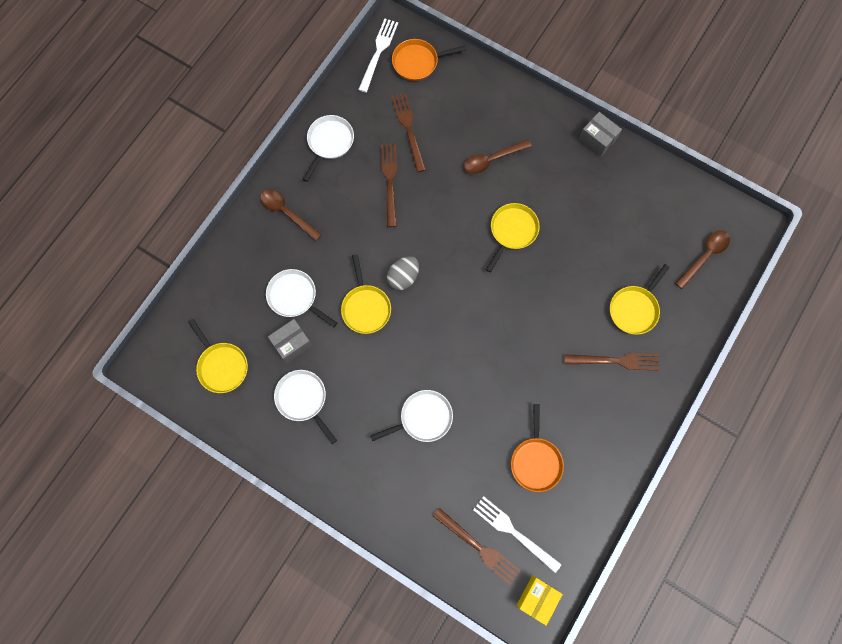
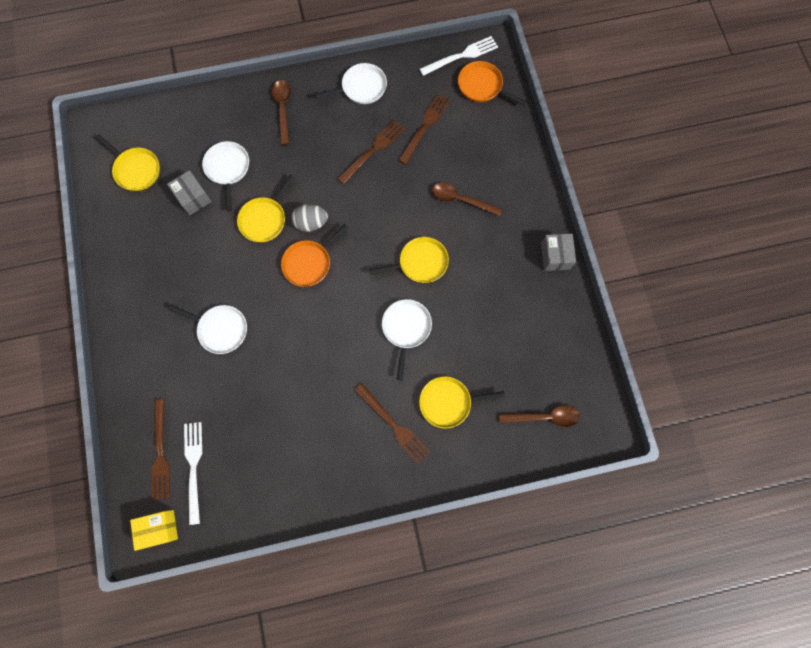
camera: 45 degrees right, 0 degrees up
yellow pan [188,319,248,393] -> yellow pan turned 60 degrees counterclockwise [95,134,160,191]
grey box [268,319,313,363] -> grey box turned 45 degrees clockwise [167,170,212,215]
white pan [274,370,337,444] -> white pan moved to [382,299,432,380]
orange pan [511,404,564,492] -> orange pan moved to [281,224,348,287]

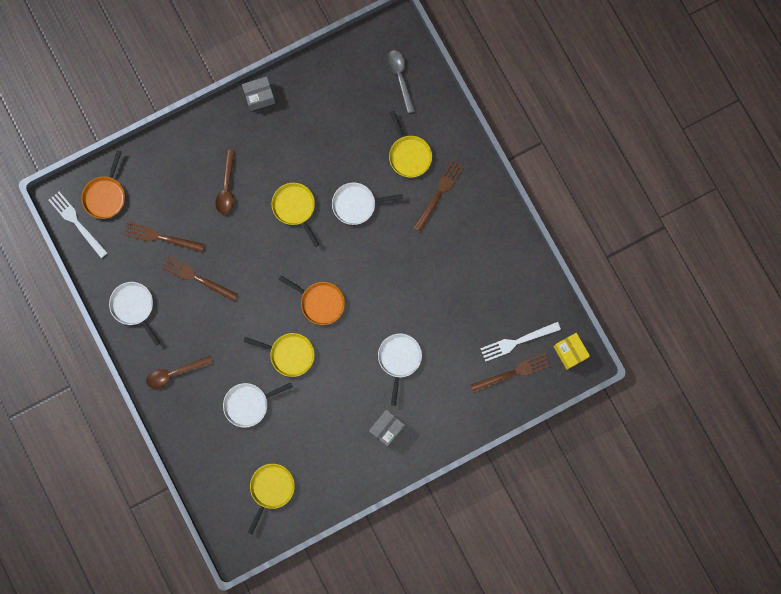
camera: 105 degrees left, 5 degrees up
grey box [167,170,212,215] -> grey box moved to [369,410,405,447]
grey egg [291,204,328,232] -> none
brown spoon [499,405,580,427] -> grey spoon [387,50,415,113]

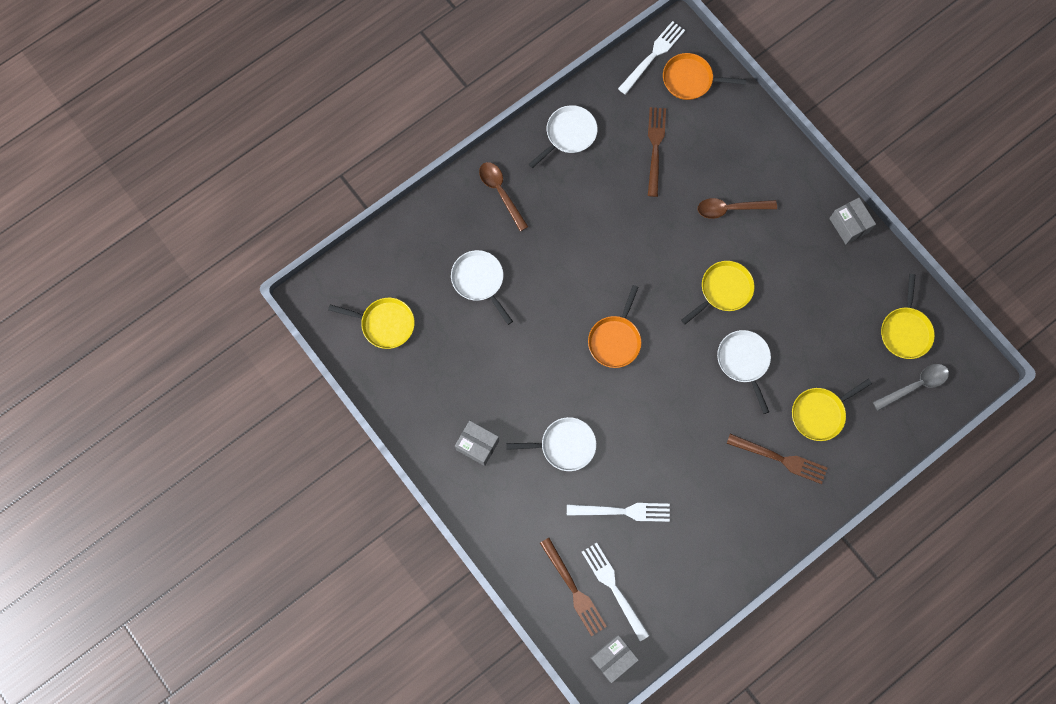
camera: 80 degrees right, 5 degrees down
brown fork [161,255,238,302] -> none
yellow pan [243,333,315,377] -> yellow pan moved to [881,274,935,359]
yellow box [553,333,590,370] -> grey box [591,635,639,683]
none -> white fork [567,503,670,522]

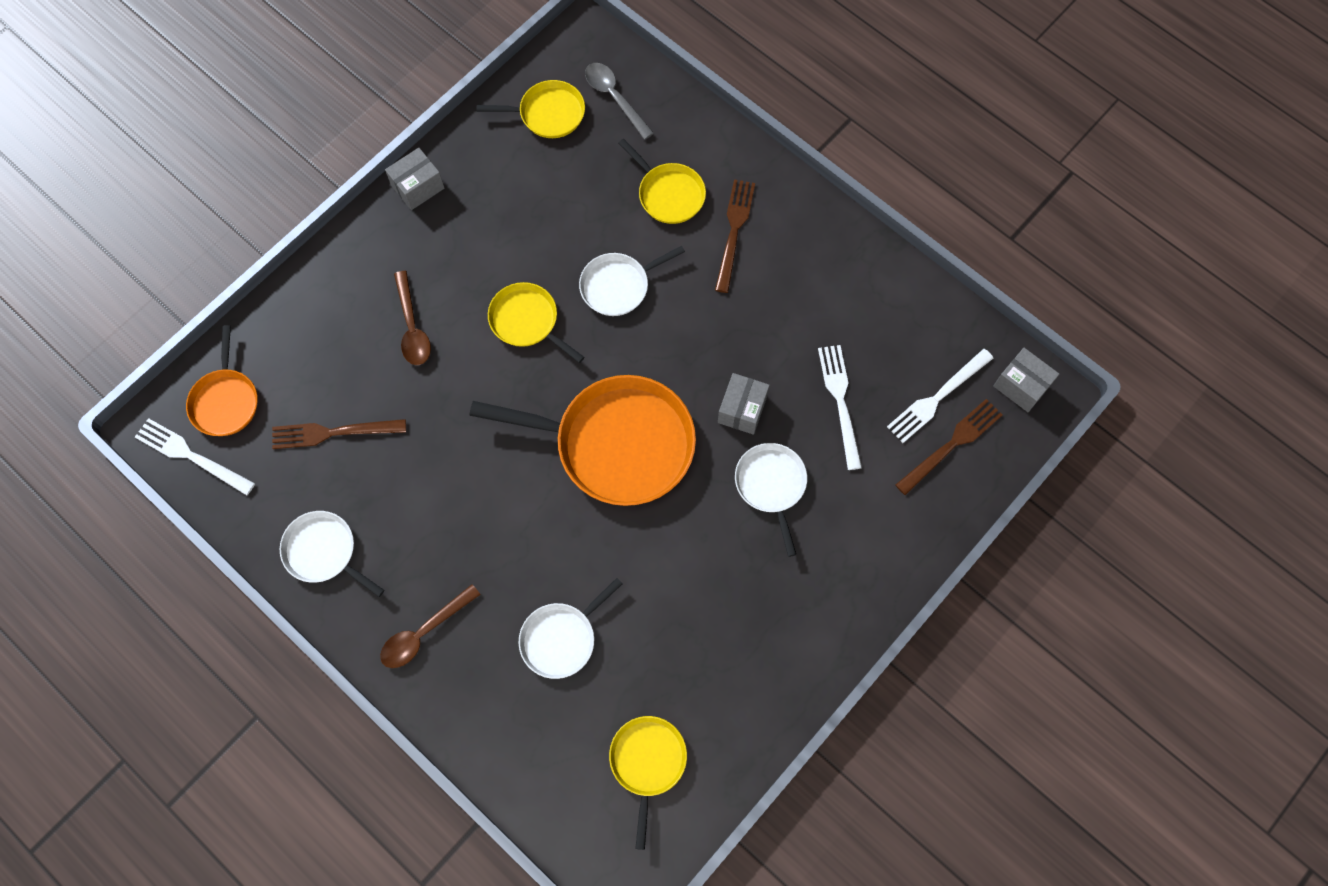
camera: 100 degrees left, 5 degrees down
grey box [455,421,499,466] -> grey box moved to [718,373,770,435]
orange pan [588,285,641,368] -> orange pan [469,375,696,506], size x1.91

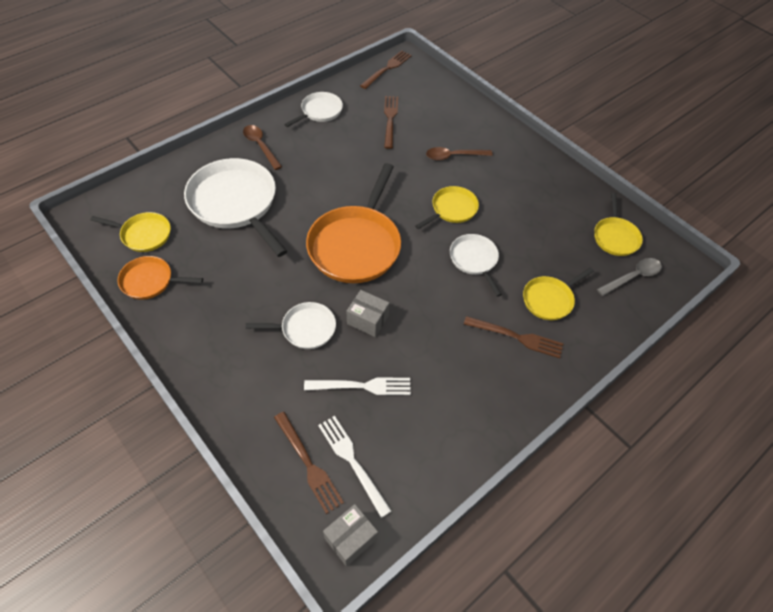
camera: 95 degrees right, 15 degrees down
white fork [135,418,255,495] -> brown fork [360,51,412,89]
orange pan [186,325,258,436] -> orange pan moved to [117,256,203,300]
grey box [385,148,445,210] -> none
white pan [519,578,623,679] -> white pan [184,158,287,257], size x1.91

